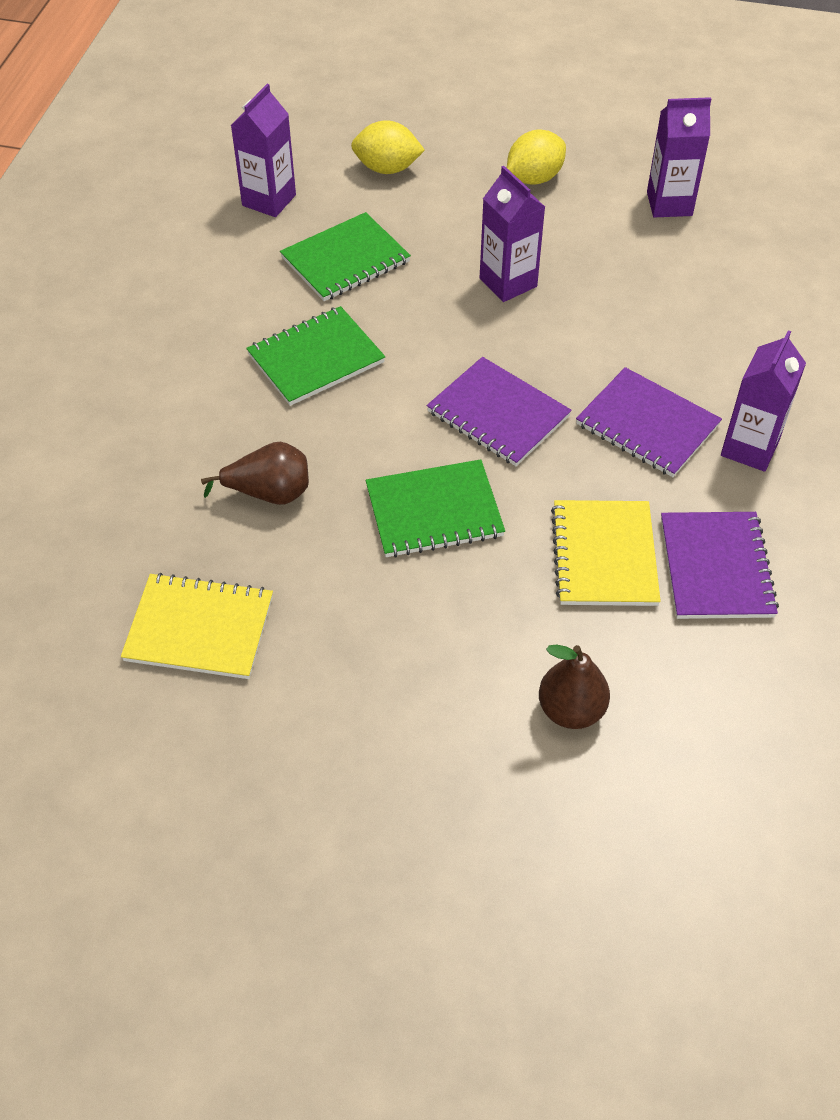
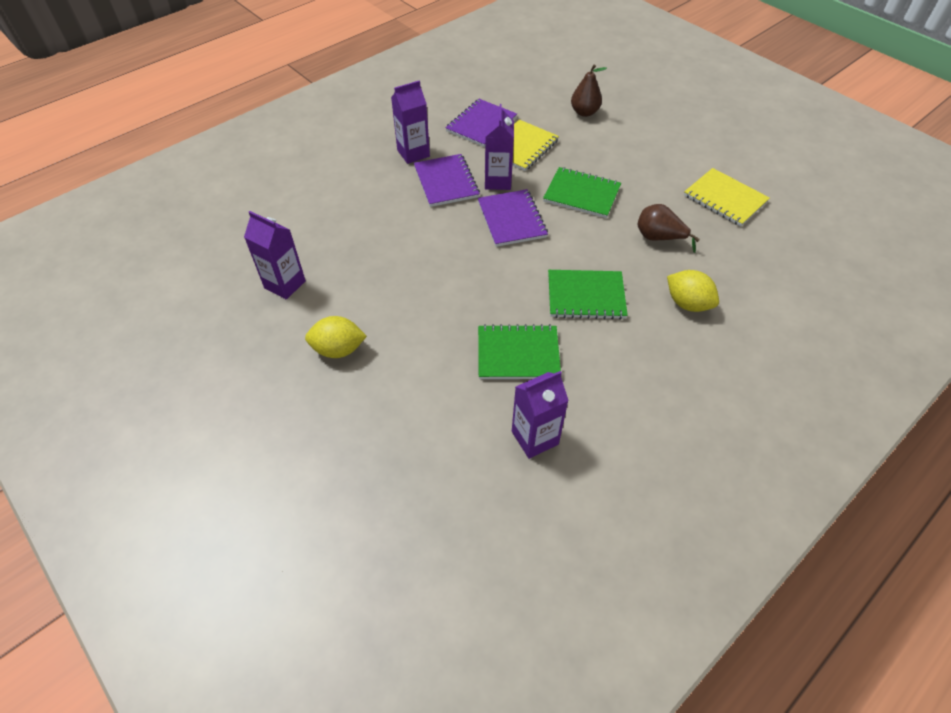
camera: 145 degrees left, 0 degrees up
yellow lemon [351,120,425,174] -> yellow lemon moved to [667,270,719,312]
purple carton [480,166,545,302] -> purple carton moved to [485,104,514,190]

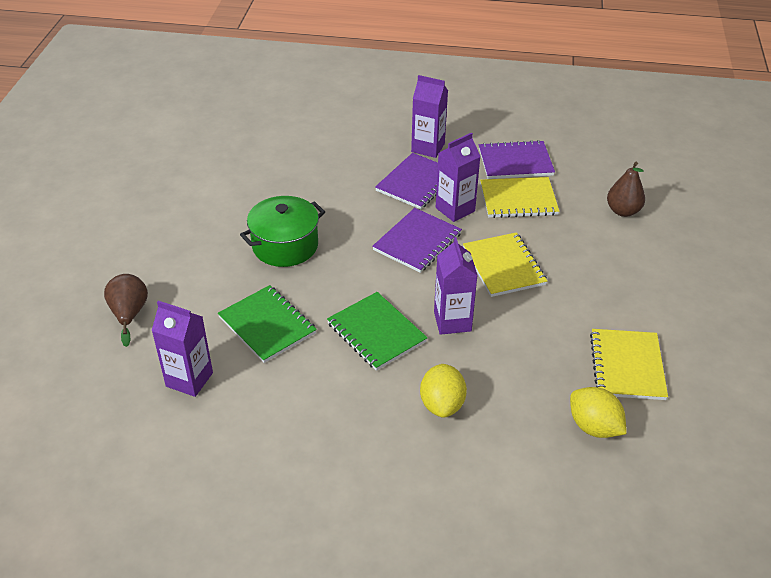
camera: 50 degrees right, 10 degrees down
purple carton [244,211,306,300] -> purple carton moved to [434,237,478,335]
yellow lemon [305,316,367,358] -> yellow lemon moved to [570,387,627,438]
green notebook [543,167,621,218] -> yellow notebook [463,232,547,297]
brown pear [638,204,700,253] -> brown pear moved to [104,274,148,347]
none -> green pot [240,196,325,267]

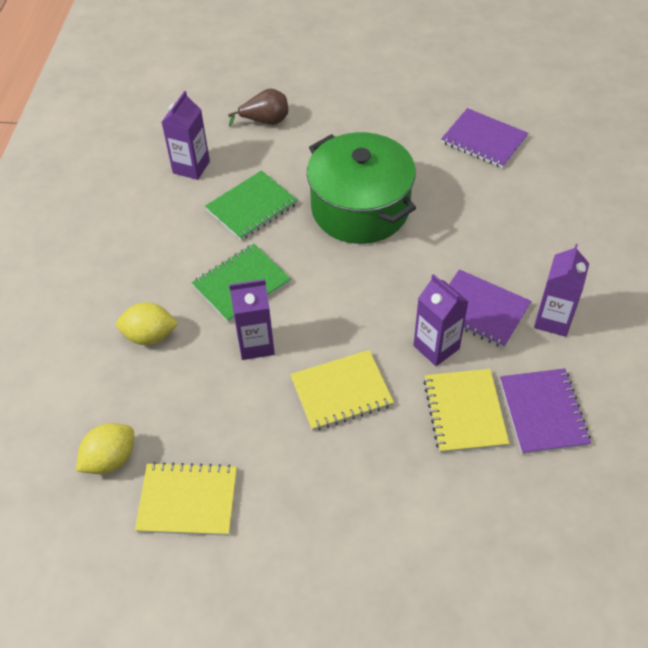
camera: 90 degrees right, 10 degrees up
green pot [240,196,325,267] -> green pot [307,132,416,244], size x1.51
purple notebook [372,208,462,273] -> purple notebook moved to [441,108,528,168]
brown pear [607,162,645,217] -> none

